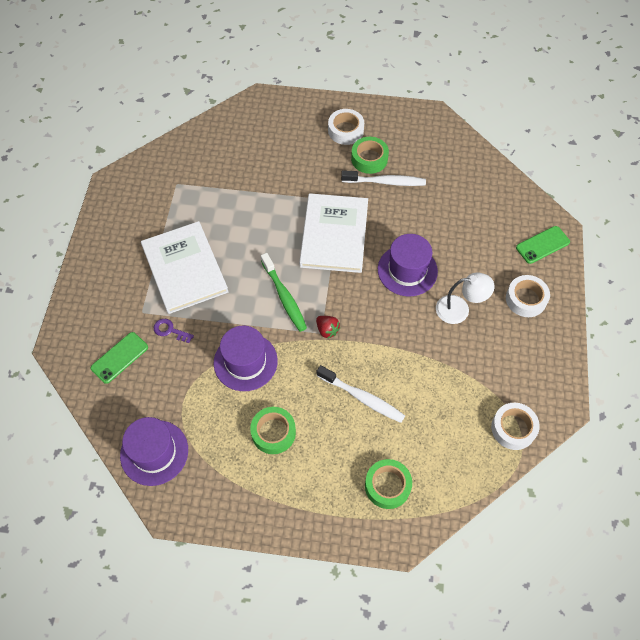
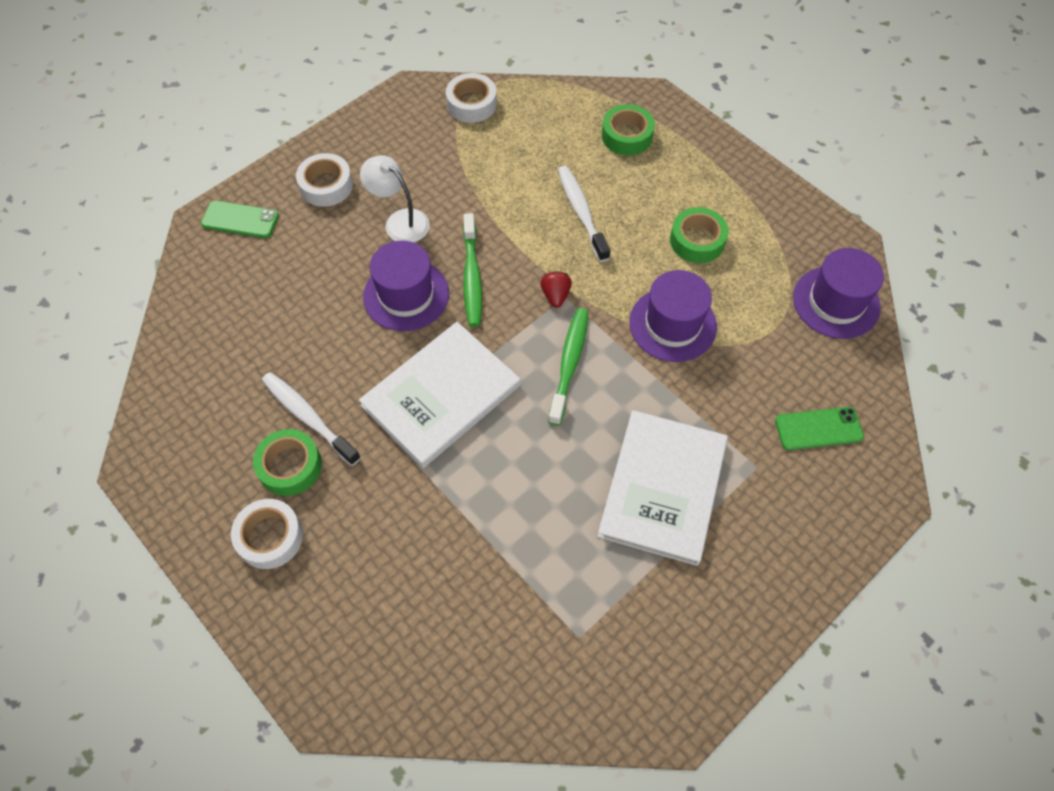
camera: 140 degrees left, 0 degrees up
purple key [154,319,194,343] -> none
none -> green toothbrush [463,213,482,327]

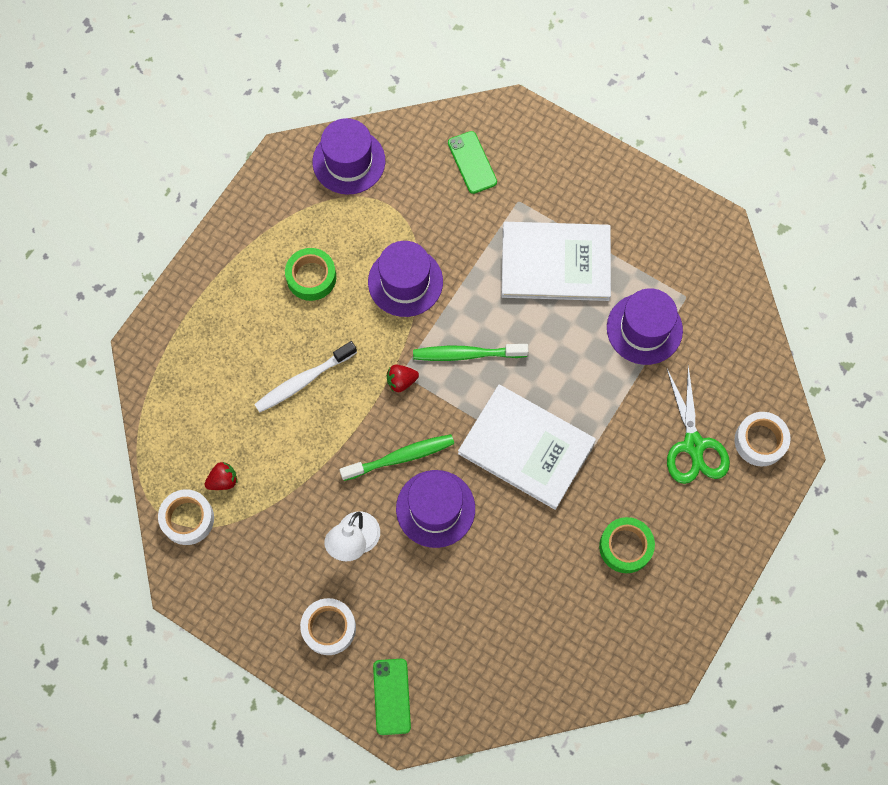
camera: 105 degrees left, 10 degrees up
white tape [231,499,303,569] -> white tape moved to [734,412,791,466]
white toothbrush [262,372,361,466] -> none
green tape [602,104,655,156] -> none
none -> red strawberry [204,462,237,490]
none -> purple hat [607,288,683,365]
none -> green scissors [667,365,730,484]

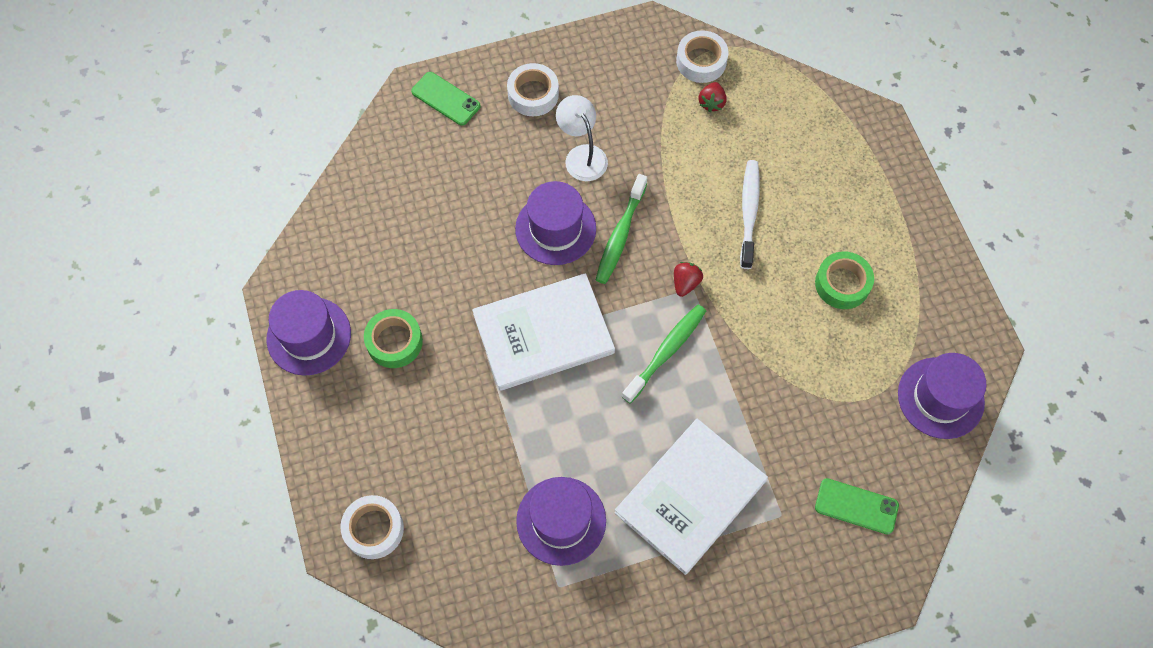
camera: 130 degrees right, 5 degrees down
purple hat [368,241,443,317] -> purple hat moved to [266,290,351,375]
green scissors [667,365,730,484] -> none

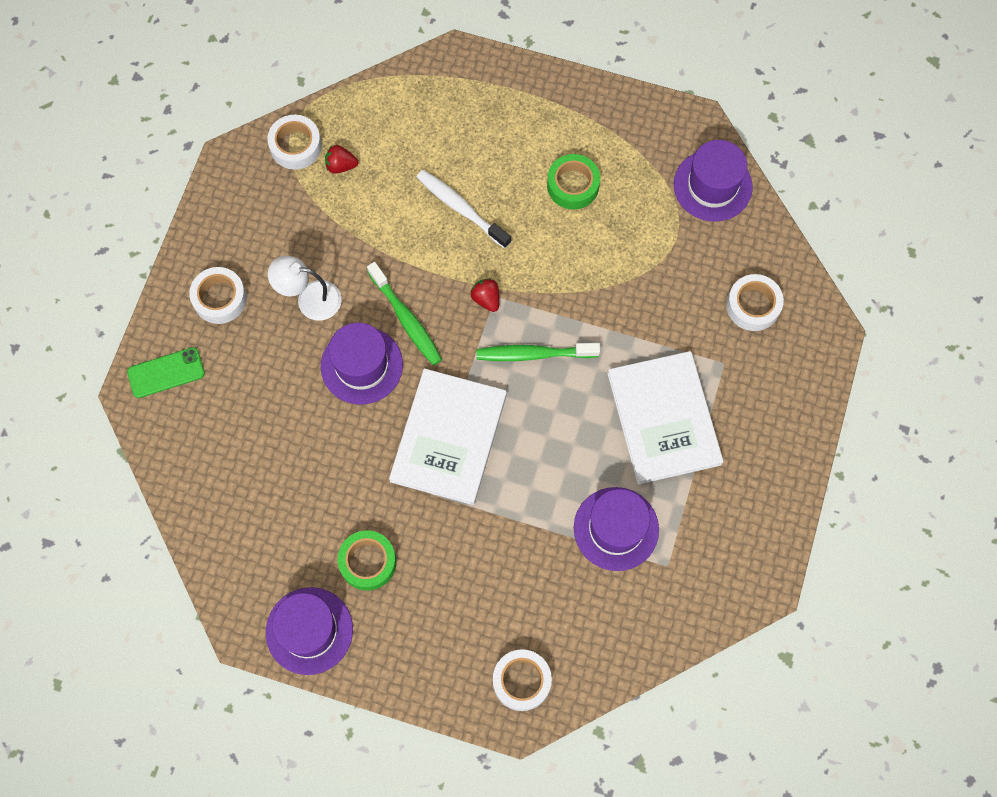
camera: 55 degrees left, 5 degrees up
green toothbrush [621,304,706,404] -> green toothbrush turned 75 degrees counterclockwise [477,343,600,361]
red strawberry [699,82,727,112] -> red strawberry turned 135 degrees clockwise [325,145,358,174]
green phone [815,478,899,534] -> white tape [726,274,784,331]

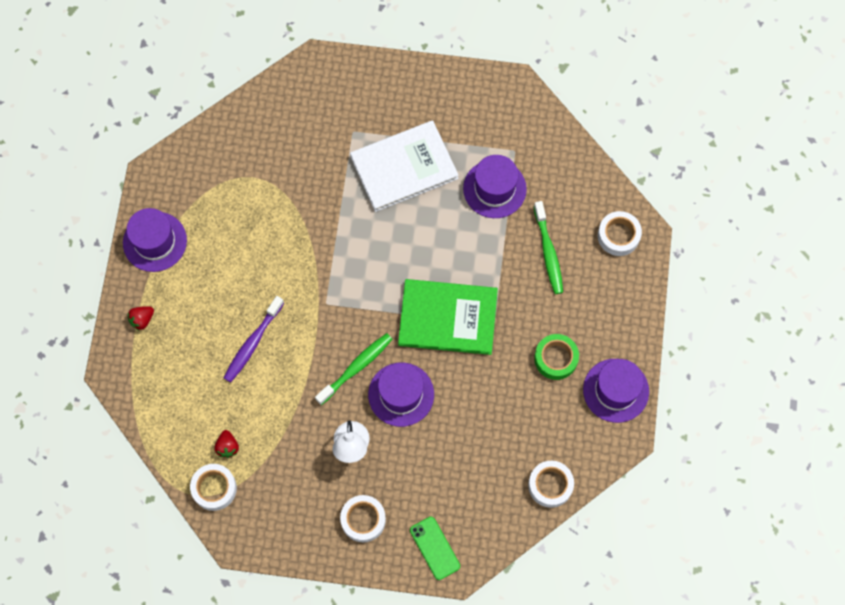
camera: 100 degrees left, 0 degrees up
white book [389,368,507,505] -> green book [398,279,498,355]
white toothbrush [417,170,511,249] -> purple toothbrush [224,296,284,383]
red strawberry [470,278,499,312] -> red strawberry moved to [128,306,154,330]
green toothbrush [477,343,600,361] -> green toothbrush moved to [534,201,563,294]
green tape [547,154,600,210] -> none
purple hat [674,140,753,222] -> purple hat moved to [123,208,187,272]
white tape [726,274,784,331] -> white tape moved to [528,461,574,508]

